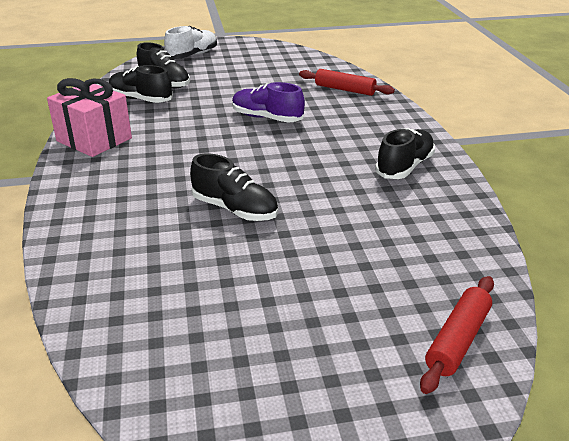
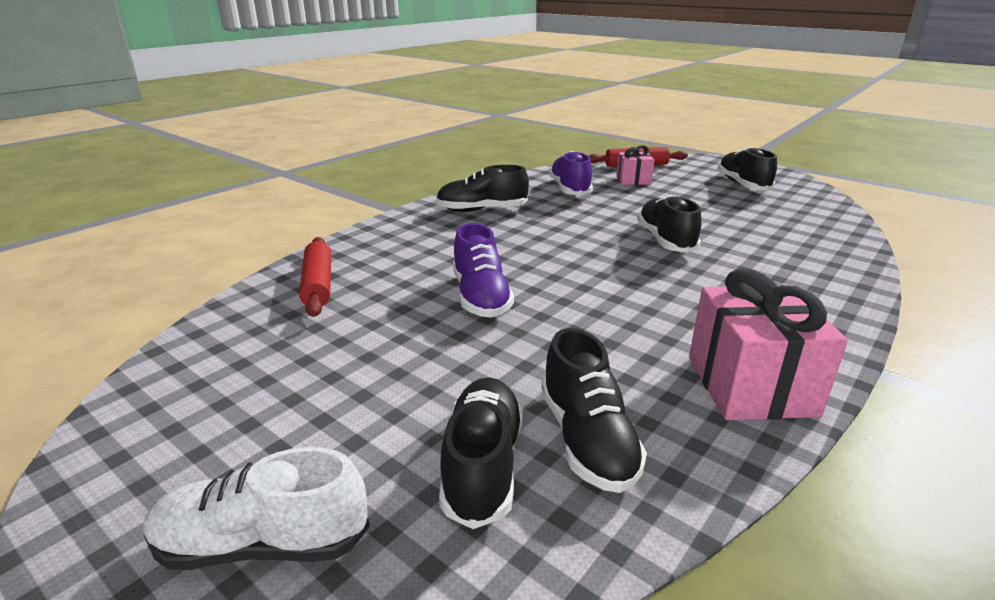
camera: 130 degrees left, 5 degrees down
none -> purple shoe [549,151,593,195]
none -> pink gift [616,145,654,185]
none -> black shoe [717,147,777,190]

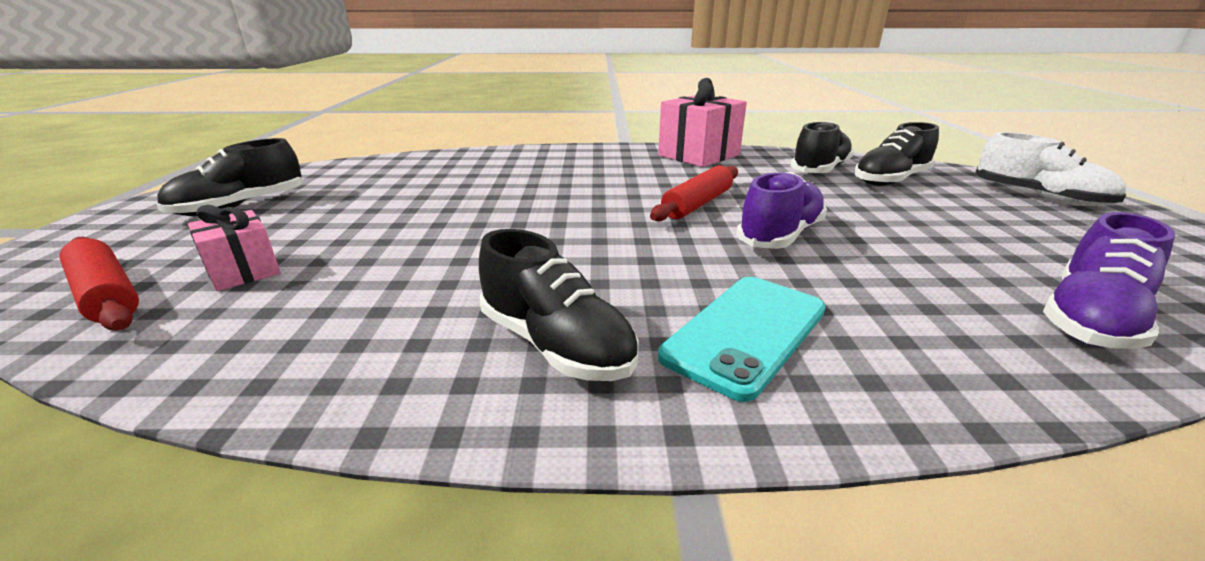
camera: 130 degrees left, 0 degrees up
red rolling pin [299,237,331,317] -> red rolling pin moved to [650,165,738,221]
purple shoe [549,151,593,195] -> purple shoe moved to [1043,212,1175,349]
black shoe [637,195,702,253] -> none
none -> turquoise phone [658,277,826,402]

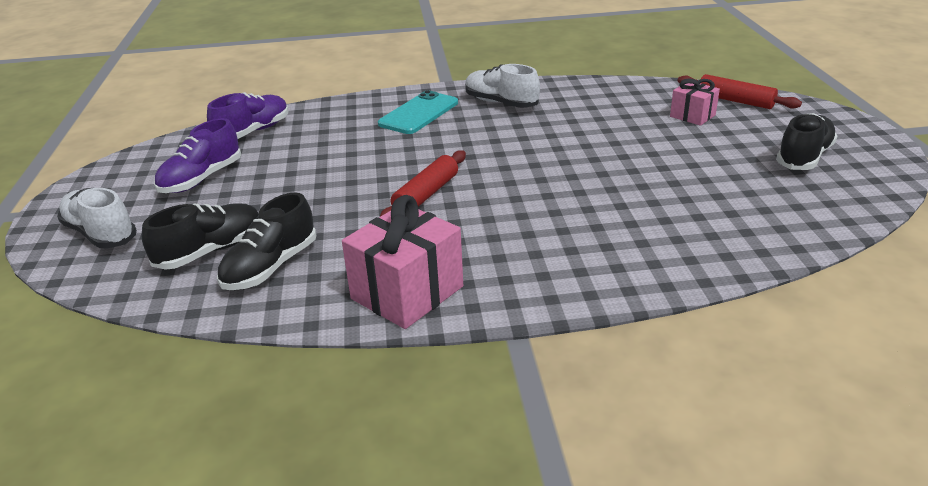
camera: 175 degrees right, 5 degrees up
black shoe [479,229,639,381] -> white shoe [465,64,540,108]
purple shoe [736,172,827,249] -> purple shoe moved to [154,118,241,193]

